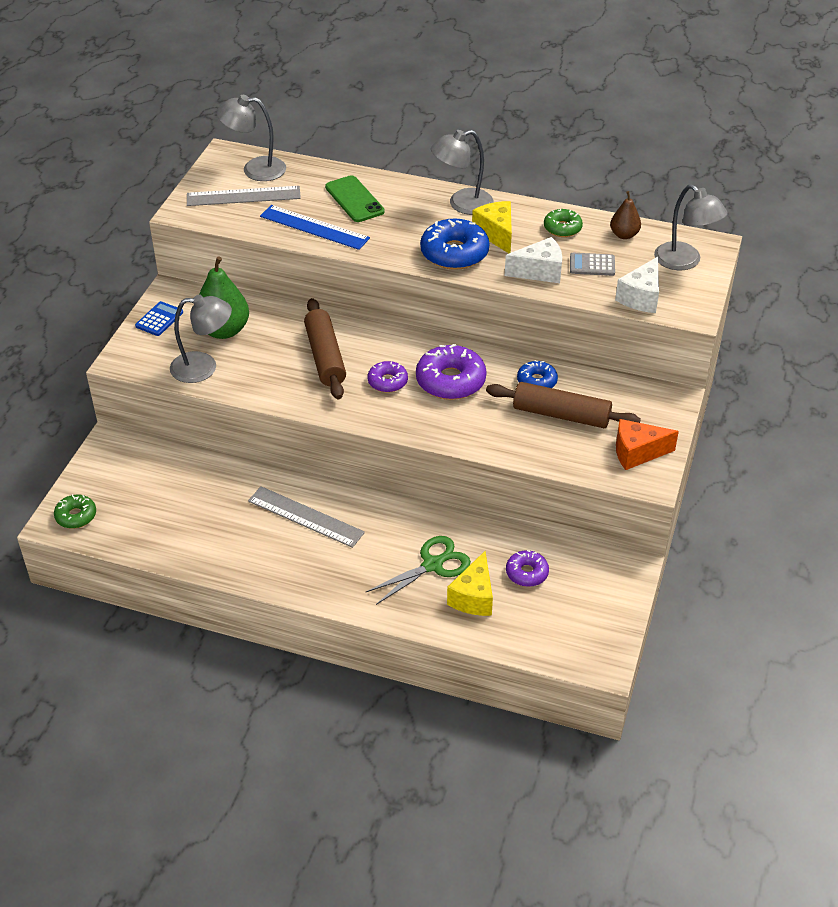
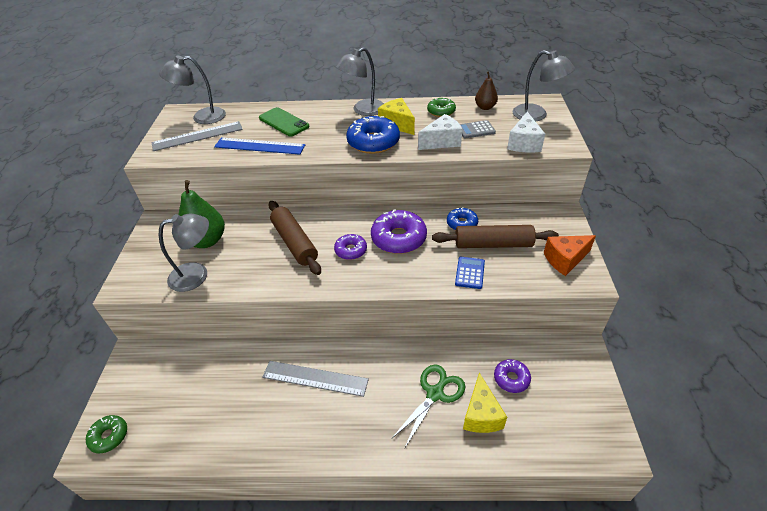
camera: 15 degrees left, 0 degrees up
blue calculator [135,301,183,336] -> blue calculator moved to [455,257,485,289]

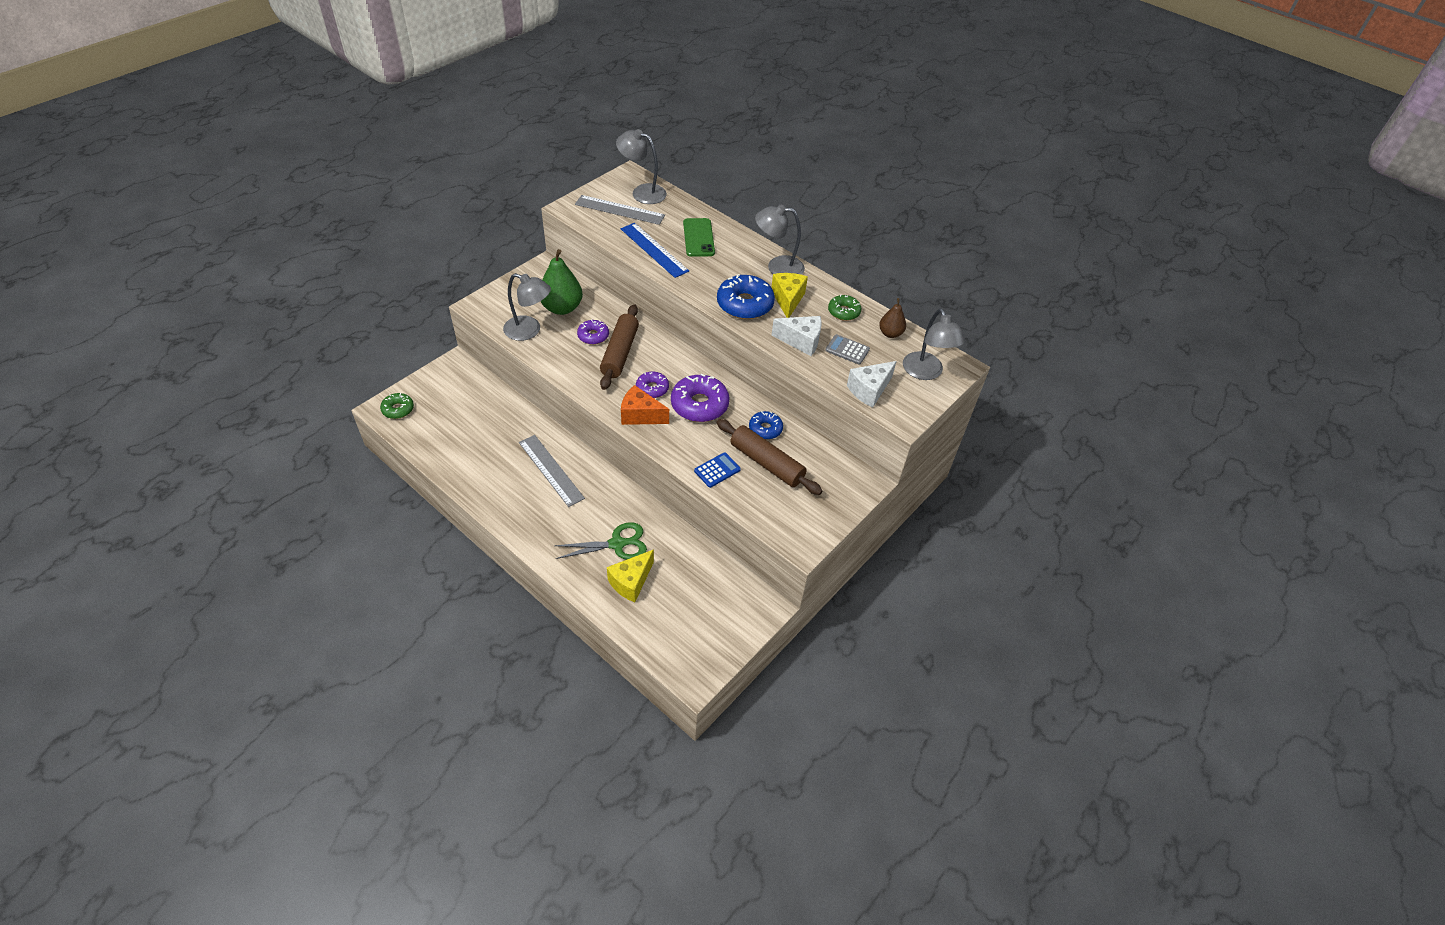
camera: 35 degrees right, 5 degrees up
purple donut [494,359,531,393] -> purple donut moved to [577,319,609,345]
orange cheese [544,235,596,276] -> orange cheese moved to [621,385,669,425]

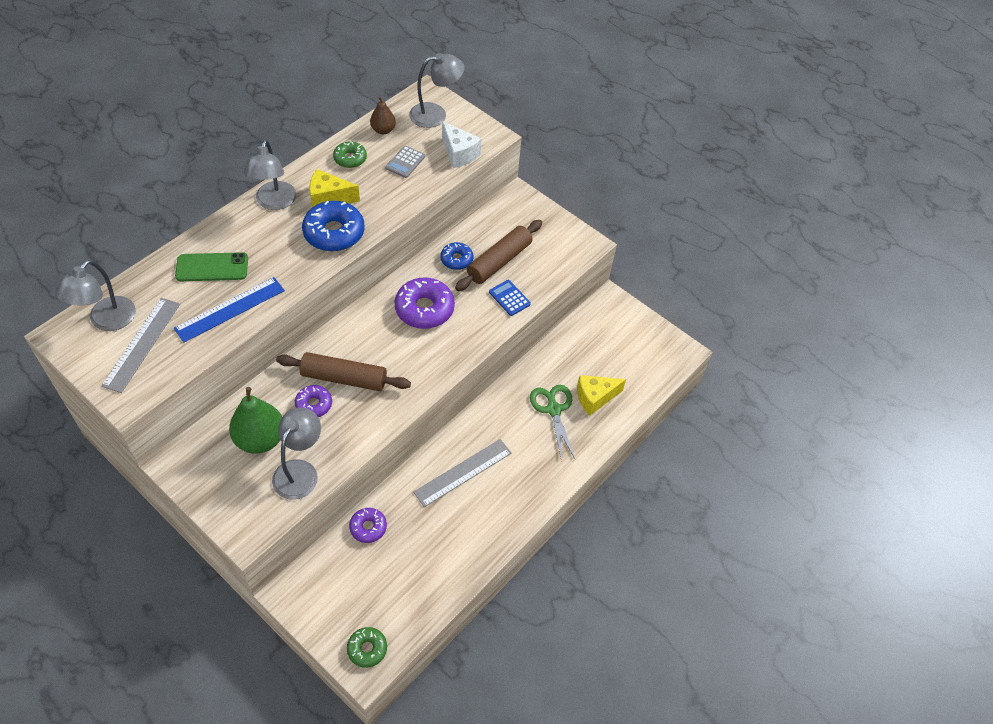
camera: 90 degrees left, 5 degrees up
yellow cheese [607,549,654,602] -> yellow cheese turned 120 degrees clockwise [577,375,626,416]
orange cheese [621,385,669,425] -> none
purple donut [636,372,669,398] -> purple donut moved to [349,508,387,543]
white cheese [772,316,821,356] -> none

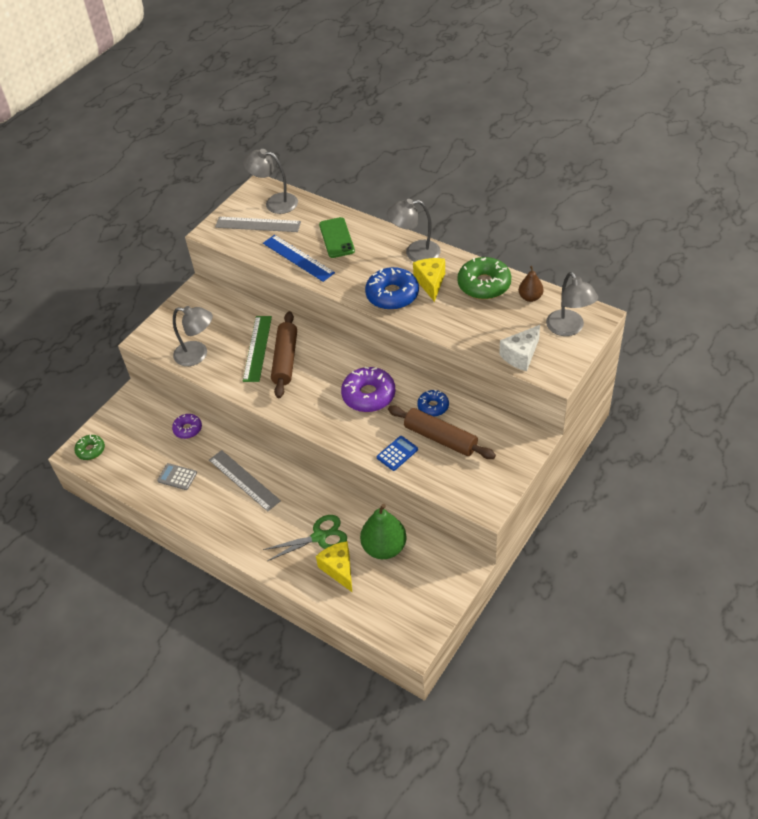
camera: 90 degrees right, 5 degrees down
green pear [229,387,282,454] -> green pear moved to [360,504,407,559]
purple donut [295,385,332,417] -> green ruler [243,316,272,382]
green donut [333,141,367,168] -> green donut [457,257,511,299], size x1.74
grey calculator [386,146,425,178] -> grey calculator moved to [157,463,197,490]

